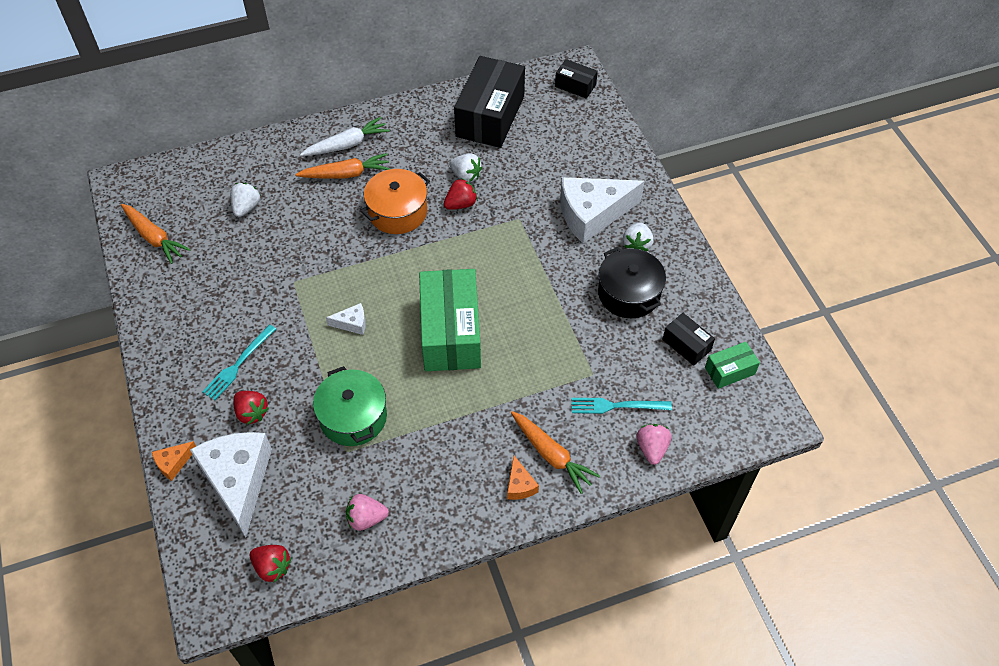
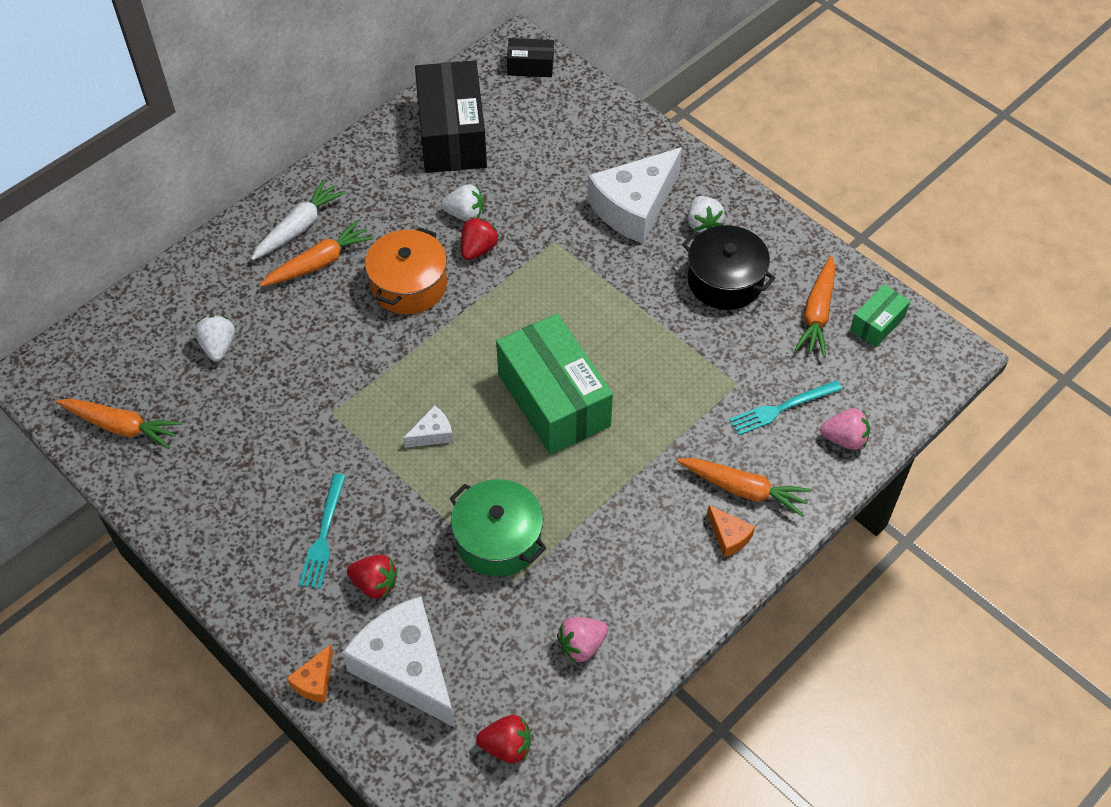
camera: 25 degrees left, 0 degrees up
pink strawberry [636,424,671,465] -> pink strawberry turned 120 degrees clockwise [820,408,870,450]
black box [662,313,715,366] -> orange carrot [794,256,835,357]

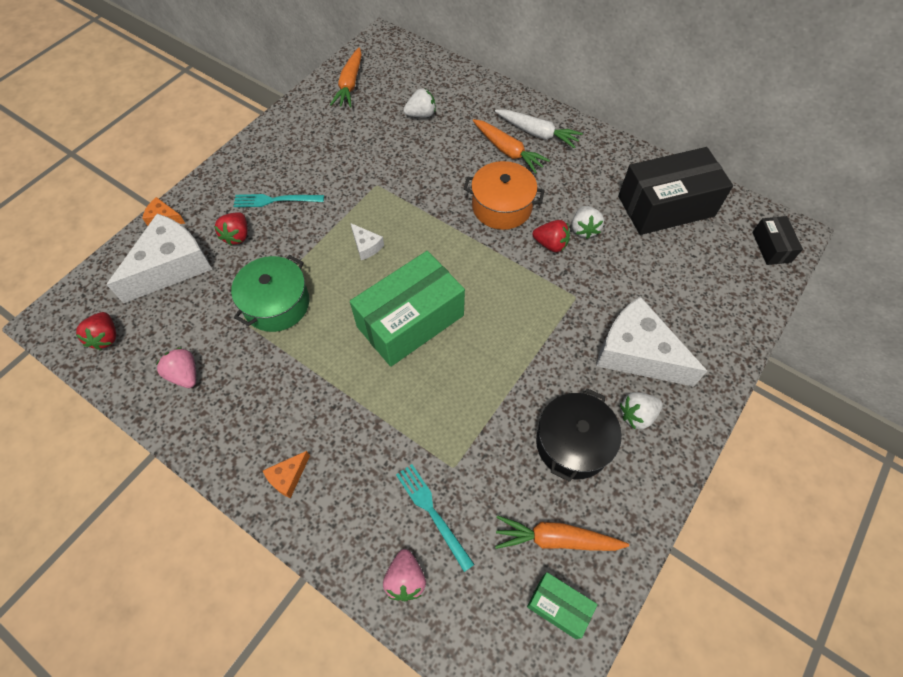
camera: 80 degrees right, 5 degrees up
orange carrot [677,458,812,517] -> none

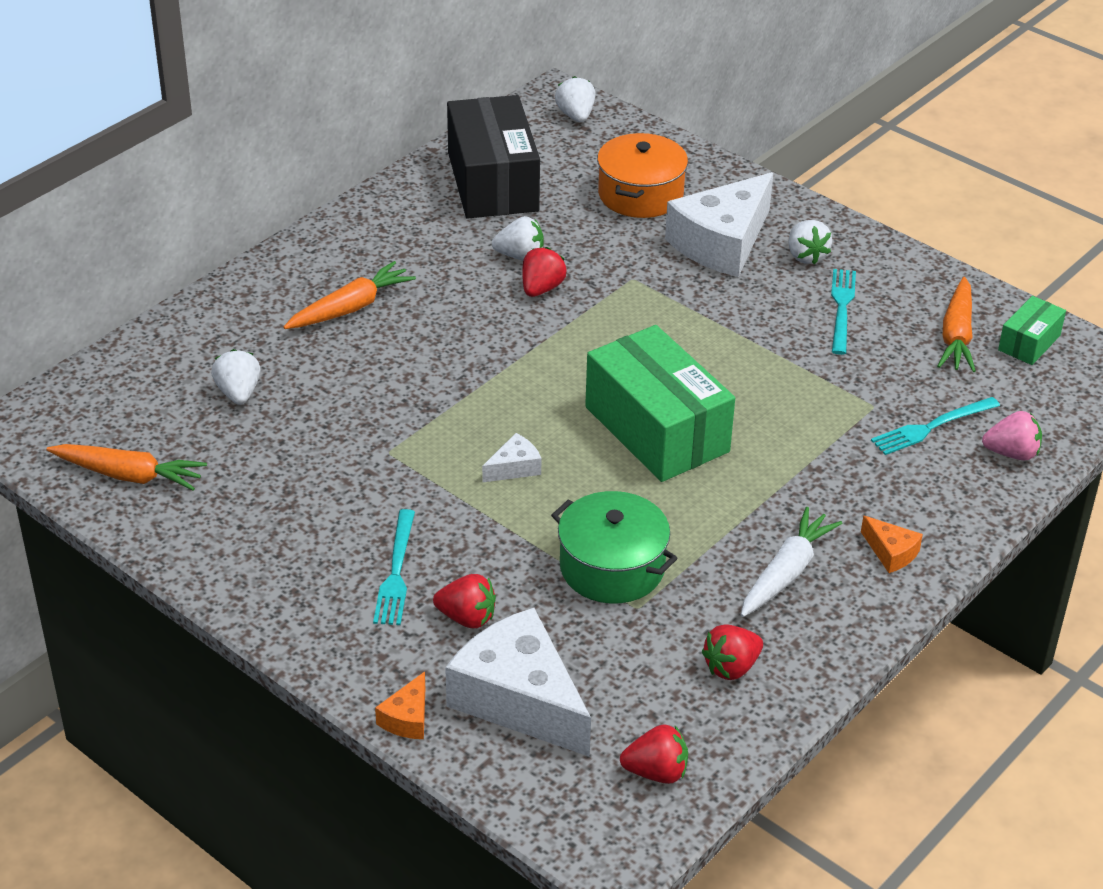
camera: 85 degrees left, 20 degrees down
pink strawberry [156,347,196,388] -> red strawberry [702,624,763,680]
orange pot [464,161,545,230] -> orange pot moved to [597,133,688,218]
white carrot [495,110,583,149] -> white carrot moved to [741,507,843,617]
black pot [536,388,622,482] -> turquoise fork [831,269,856,355]
black box [752,216,803,265] -> white strawberry [555,76,595,122]

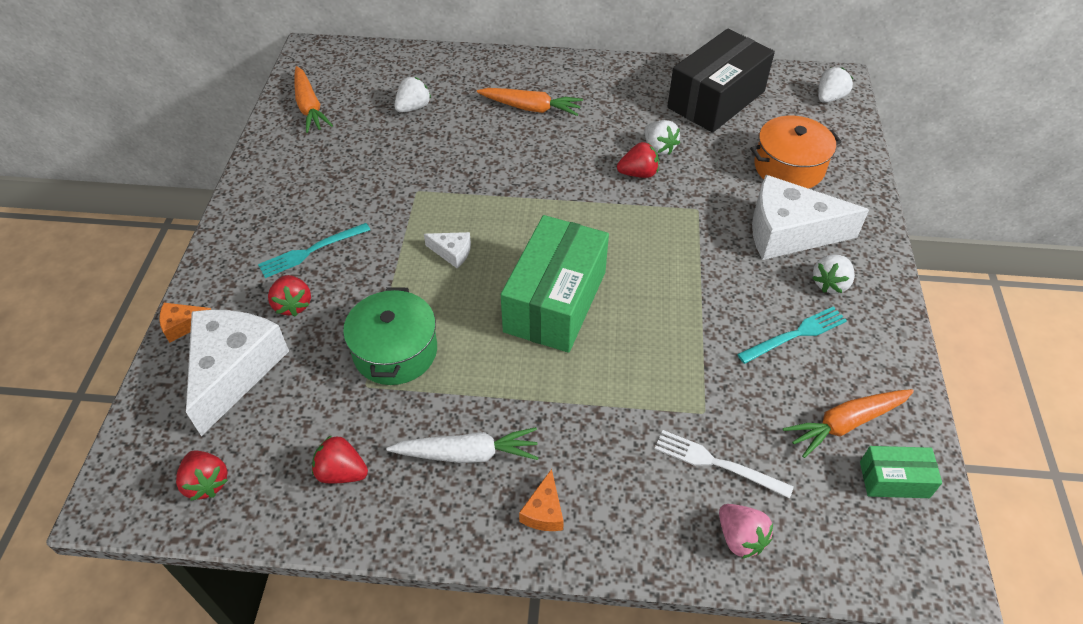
camera: 55 degrees right, 10 degrees up
turquoise fork [871,397,1000,455] -> white fork [655,430,794,499]

